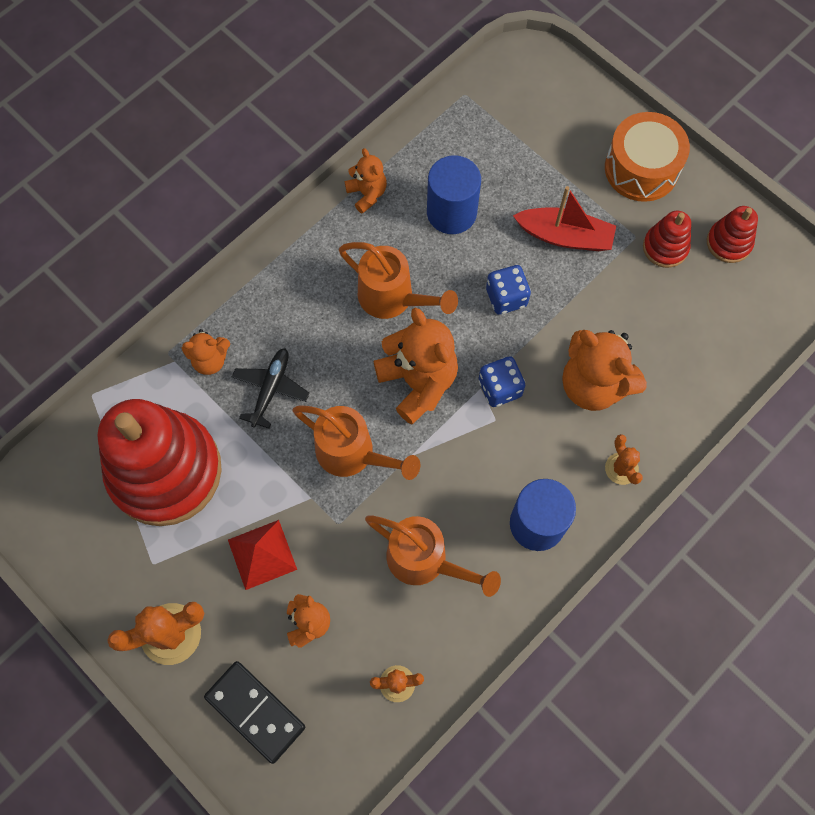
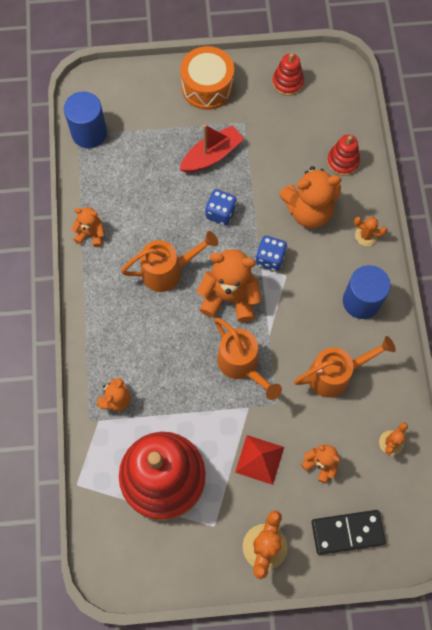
camera: 50 degrees left, 0 degrees up
black plane [232,348,310,429] -> none
orange watering can [292,405,420,480] -> orange watering can turned 75 degrees clockwise [214,318,282,400]
blue cylinder [427,155,481,234] -> blue cylinder moved to [64,92,107,148]
red stacking toy [643,211,691,268] -> red stacking toy moved to [327,135,360,176]

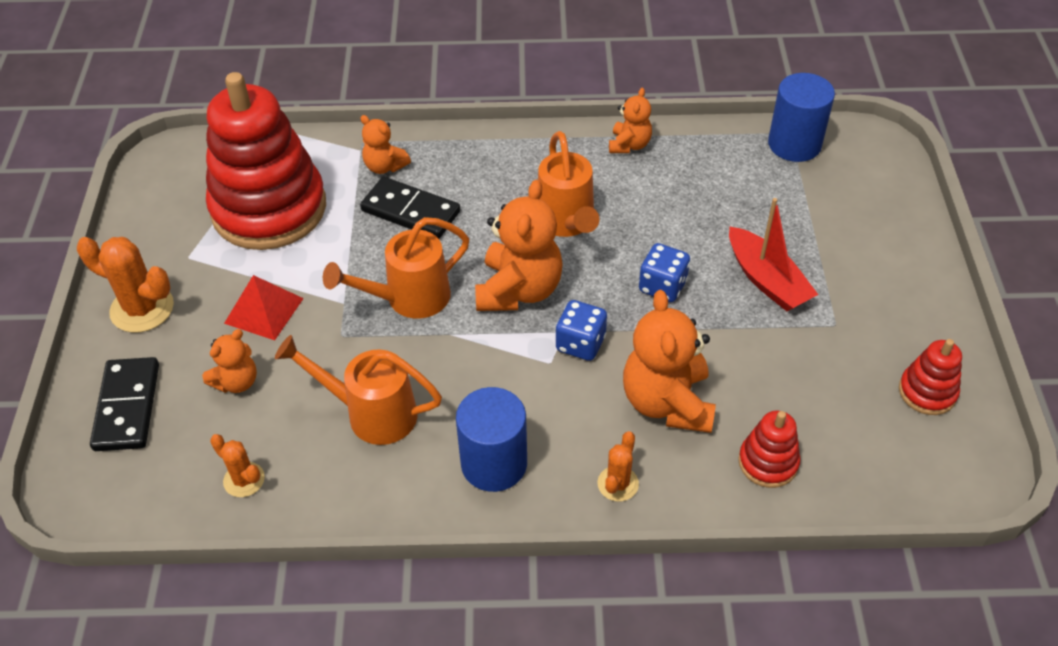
camera: 95 degrees right, 20 degrees down
orange drum [180,46,234,110] -> none
orange watering can [294,336,396,398] -> orange watering can turned 120 degrees clockwise [275,335,442,445]
none -> black domino [360,177,460,239]

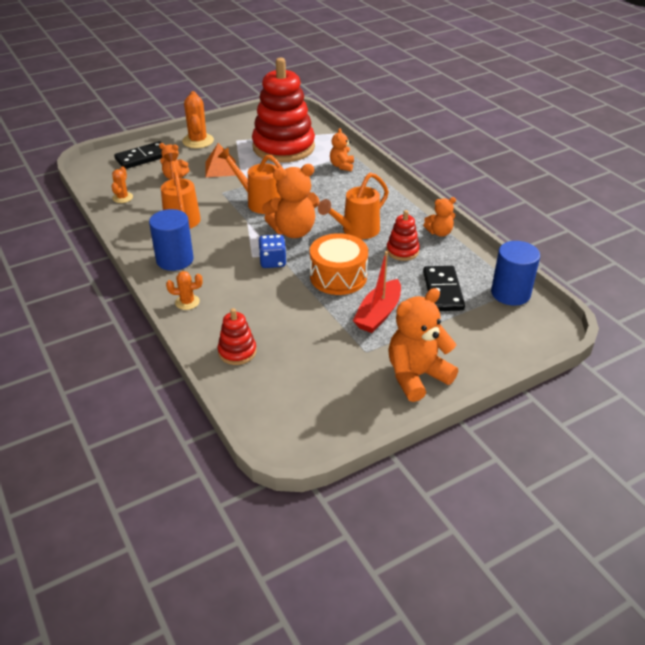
camera: 60 degrees right, 10 degrees down
red pyramid [224,275,304,340] -> orange pyramid [205,143,236,177]
black domino [360,177,460,239] -> black domino moved to [423,266,465,311]
orange teddy bear [623,290,716,433] -> orange teddy bear moved to [388,288,458,402]
blue dice [639,243,690,302] -> orange drum [310,233,368,295]
red stacking toy [899,339,962,415] -> red stacking toy moved to [386,210,420,261]

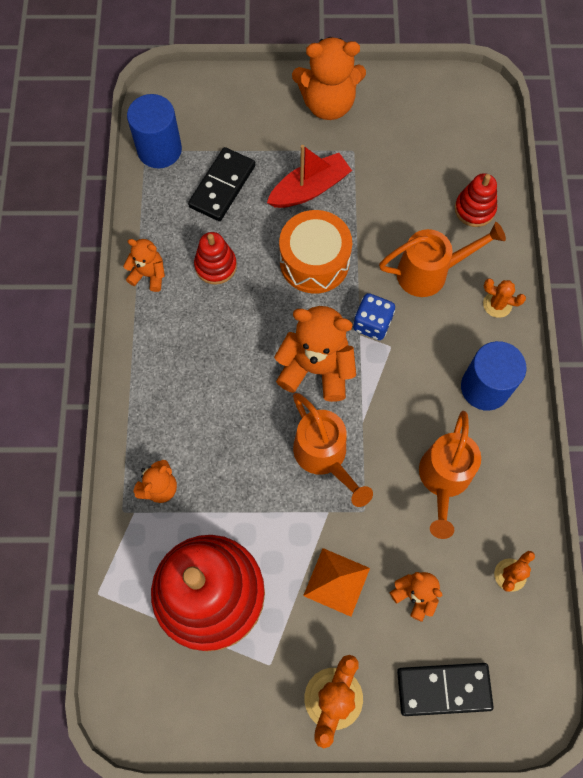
camera: 150 degrees left, 30 degrees up
orange watering can [318,172,389,239] -> orange watering can moved to [379,222,506,297]

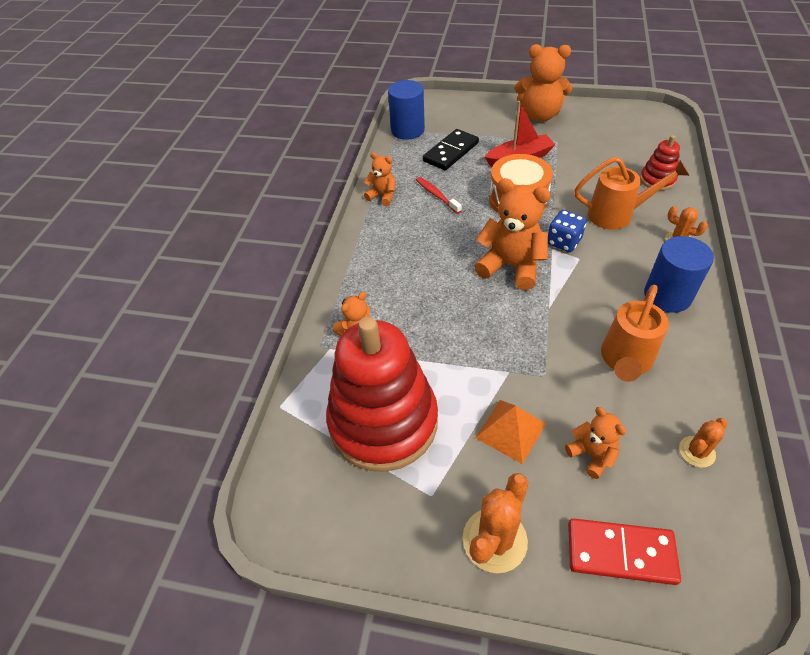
camera: 15 degrees right, 20 degrees down
red stacking toy [194,232,237,285] -> red toothbrush [416,177,462,214]
orange watering can [293,393,373,507] -> none
black domino [397,663,494,716] -> red domino [568,518,681,585]

